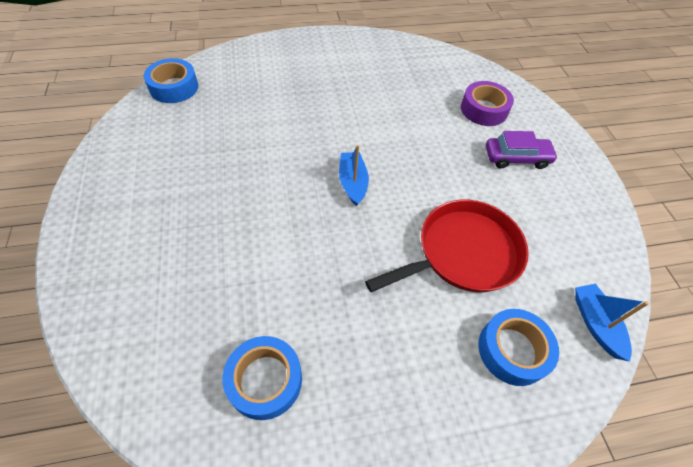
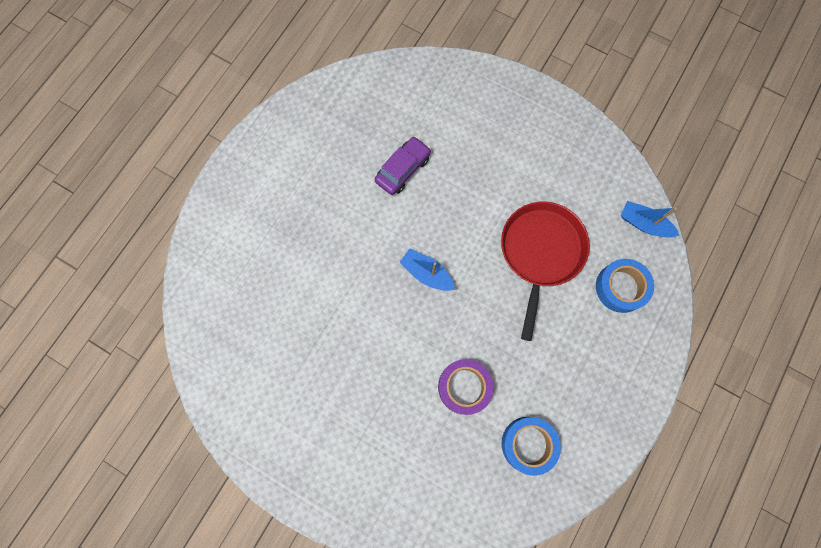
camera: 45 degrees left, 20 degrees up
blue tape [144,58,198,103] -> none
purple tape [461,81,514,126] -> purple tape moved to [438,359,494,415]
purple car [486,131,558,169] -> purple car moved to [374,137,431,195]

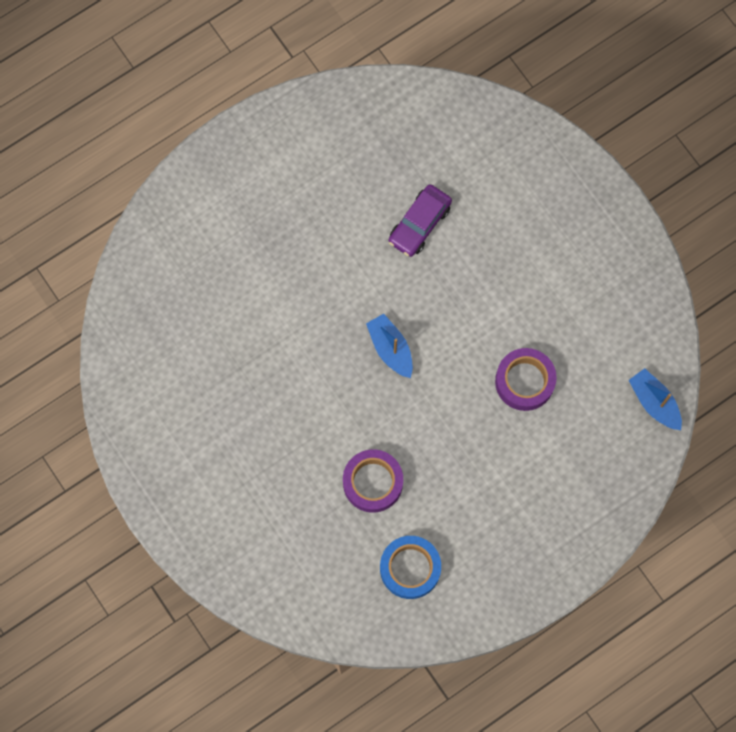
camera: 25 degrees right, 0 degrees up
purple car [374,137,431,195] -> purple car turned 150 degrees clockwise [389,184,452,257]
red pan [501,202,590,341] -> purple tape [495,348,557,411]
blue tape [596,259,654,313] -> none

